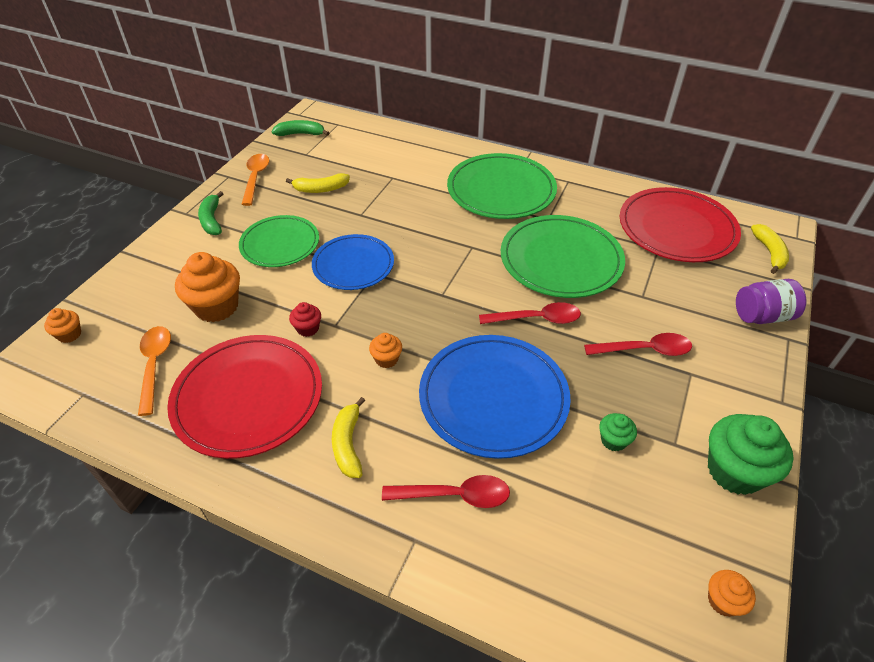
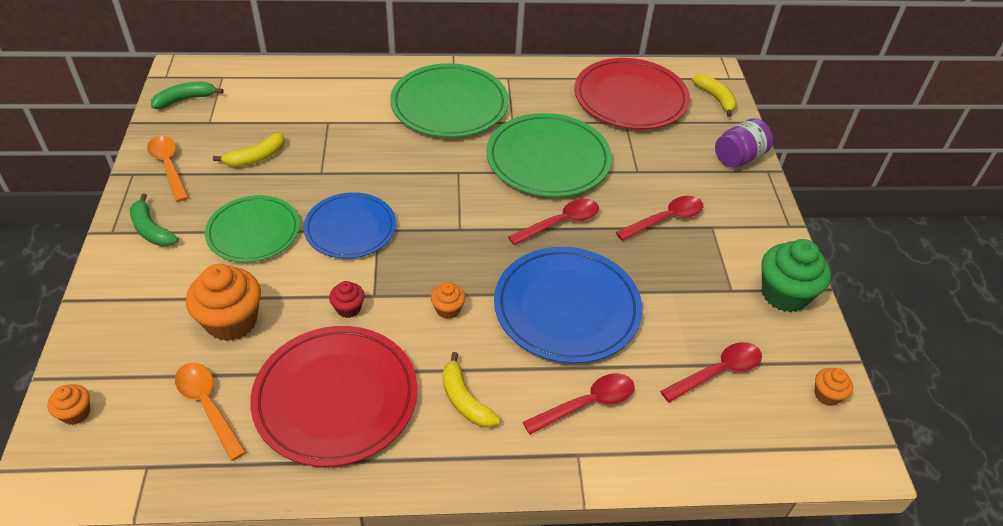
camera: 30 degrees left, 0 degrees up
green cupcake [599,413,637,452] -> none
none -> red spoon [660,342,762,403]

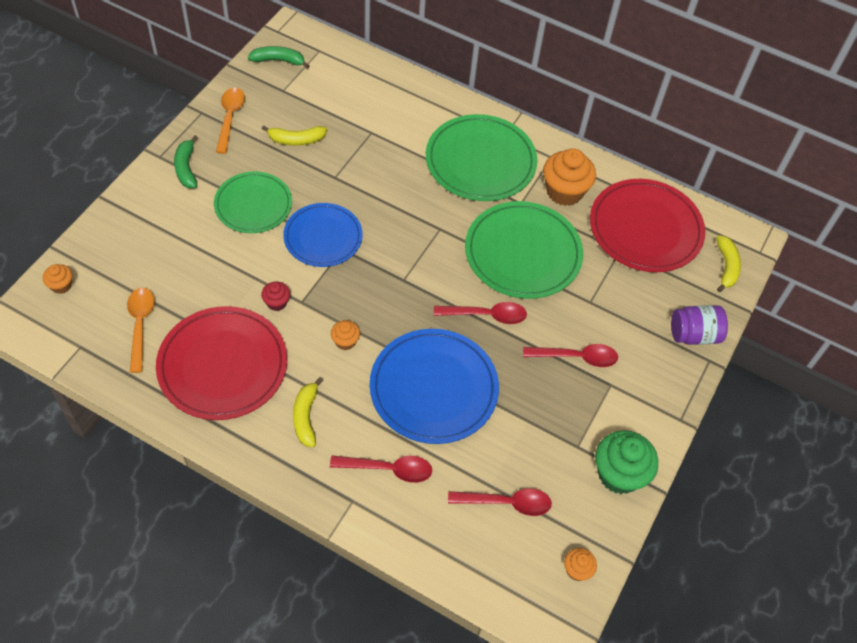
camera: 30 degrees right, 10 degrees up
orange cupcake [186,264,261,341] -> orange cupcake moved to [543,148,596,206]

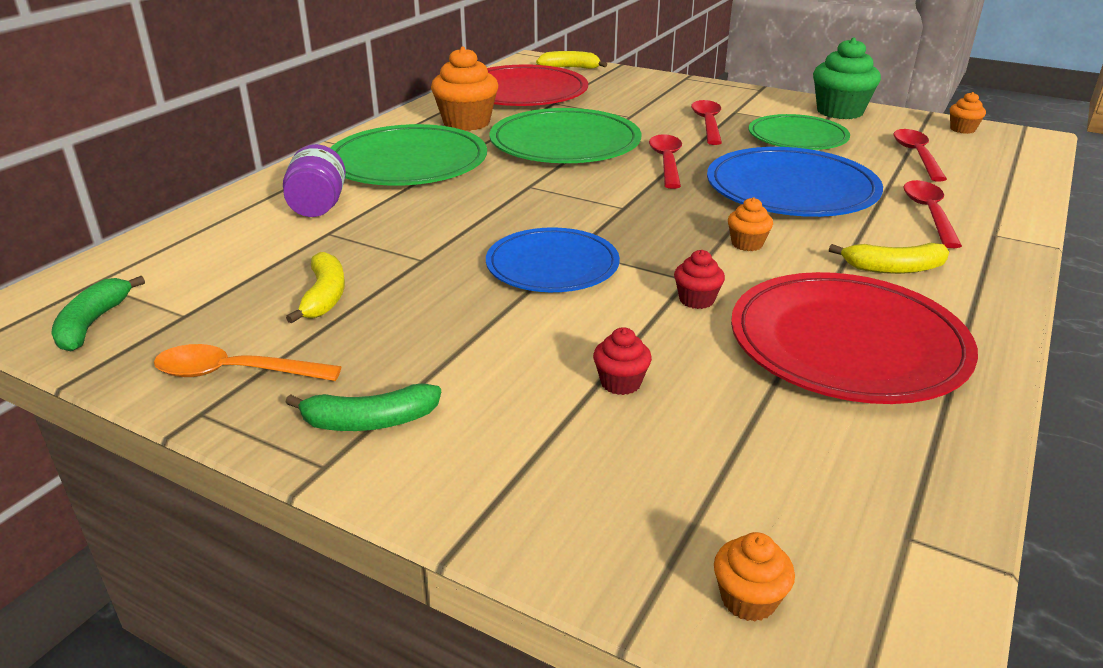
camera: 85 degrees left, 25 degrees down
orange spoon [127,288,154,373] -> none
green plate [214,171,292,233] -> green plate moved to [749,114,850,150]
purple jar [671,305,728,345] -> purple jar moved to [283,144,346,217]
none -> red cupcake [593,327,652,395]

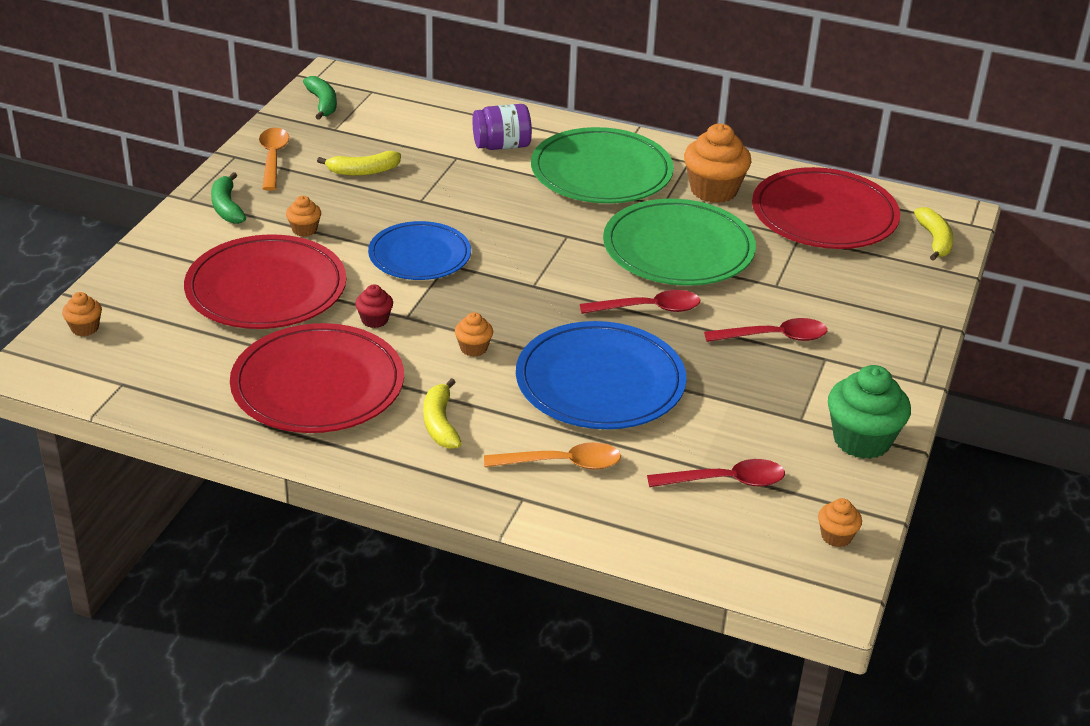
camera: 80 degrees right, 5 degrees up
green banana [51,276,145,351] -> green banana turned 75 degrees clockwise [303,76,337,120]
red cupcake [593,327,652,395] -> red plate [184,234,346,329]
green plate [749,114,850,150] -> none
red spoon [903,180,962,248] -> orange spoon [484,442,621,470]
none -> orange cupcake [286,196,321,237]

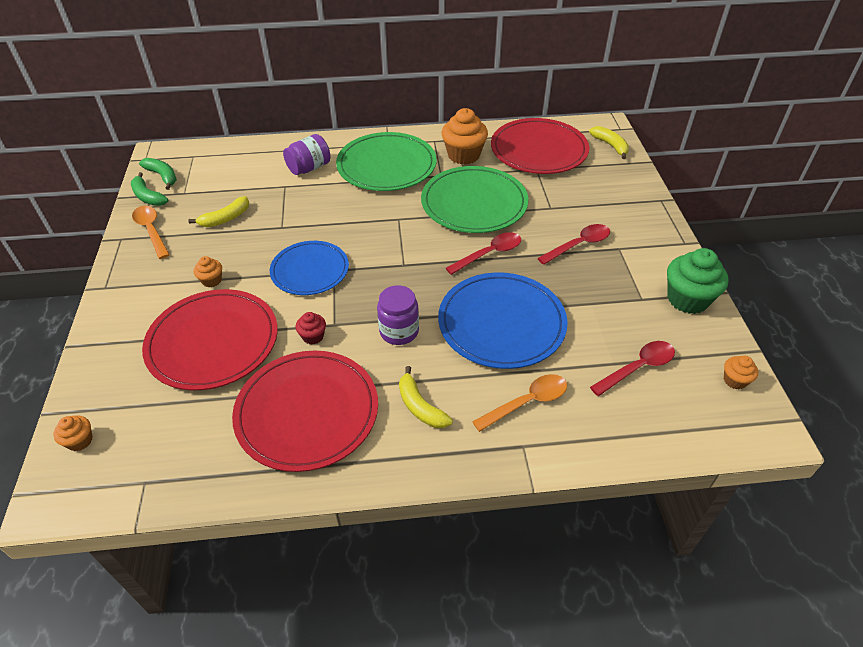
camera: 25 degrees left, 10 degrees up
green banana [211,172,246,224] -> green banana moved to [131,172,169,206]
orange cupcake [455,312,493,357] -> purple jar [377,285,419,345]

